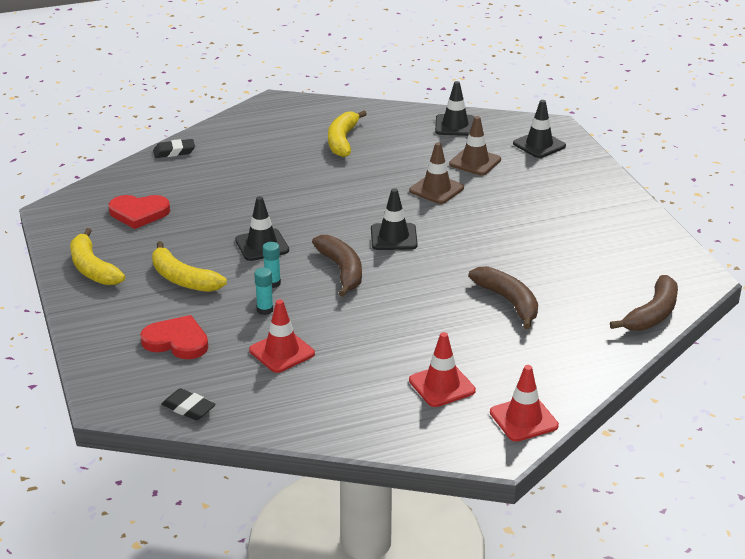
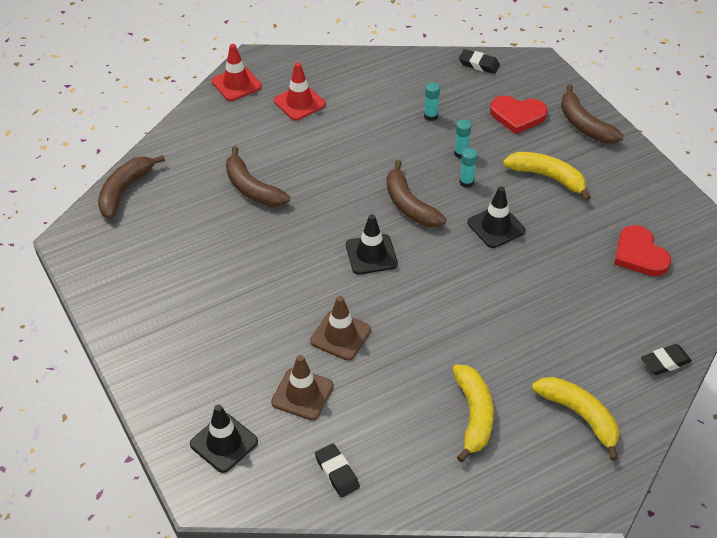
camera: 170 degrees right, 15 degrees up
yellow banana [70,228,125,285] -> yellow banana moved to [532,377,619,461]
red heart [109,195,170,229] -> red heart turned 105 degrees counterclockwise [614,225,671,276]
red traffic cone [249,300,315,373] -> turquoise glue stick [424,82,440,121]
black traffic cone [435,81,474,136] -> black eraser [315,443,360,497]
none -> brown banana [561,84,624,143]

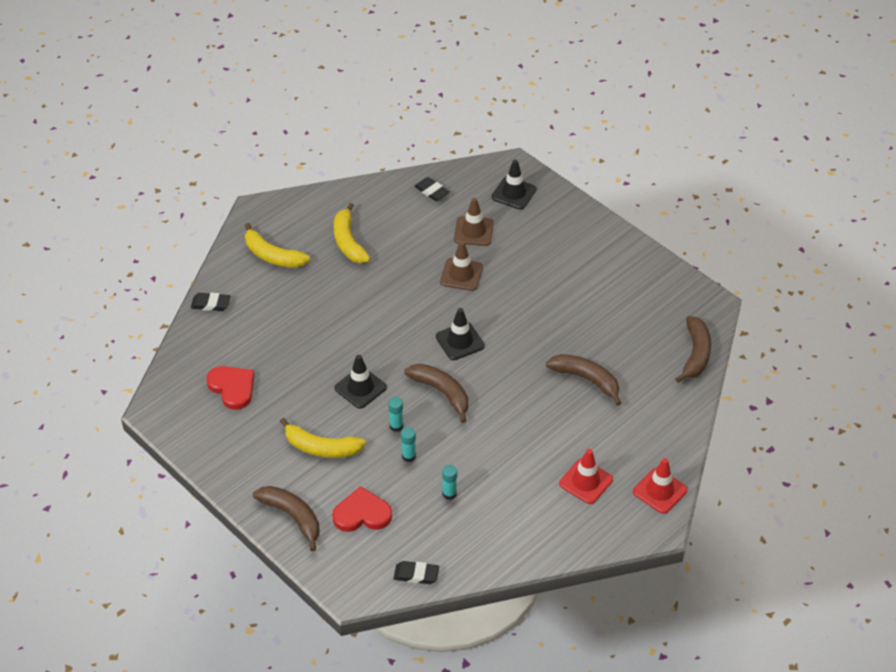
camera: 165 degrees right, 0 degrees up
black eraser [641,344,692,375] -> black eraser turned 45 degrees clockwise [191,293,231,311]

